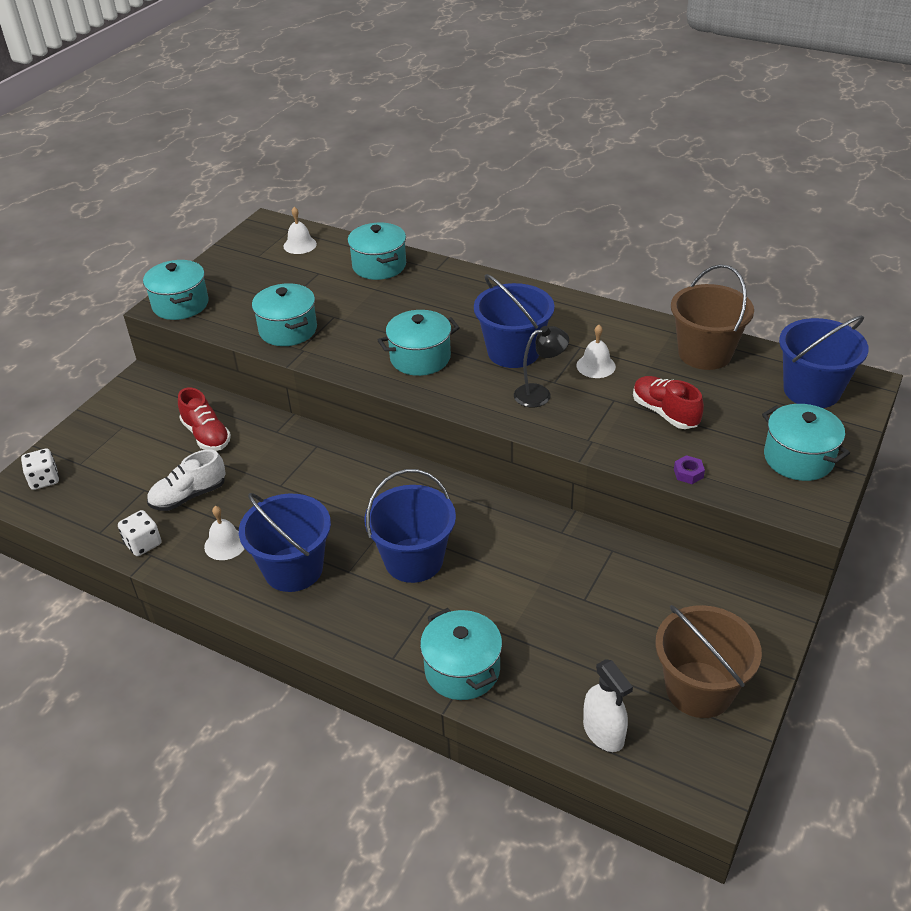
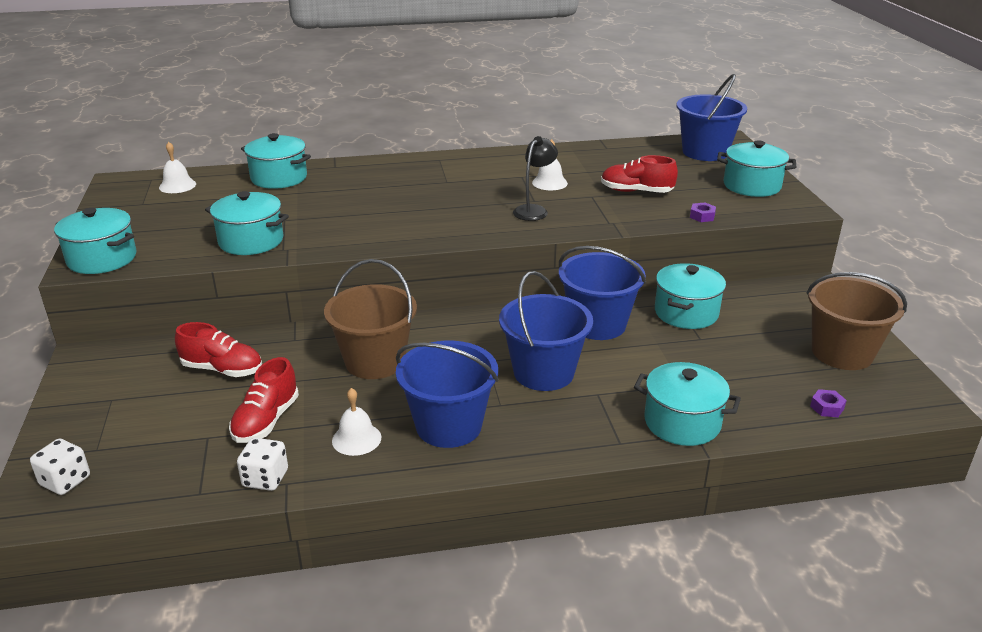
camera: 40 degrees left, 10 degrees down
white shoe [147,449,226,511] -> red shoe [229,357,299,443]
turquoise pot [378,310,460,376] -> turquoise pot moved to [655,263,726,329]
blue bucket [474,274,555,368] -> blue bucket moved to [559,246,646,340]
white spray bottle [583,659,633,752] -> purple nut [810,389,847,418]
brown bucket [671,264,754,370] -> brown bucket moved to [324,259,417,379]

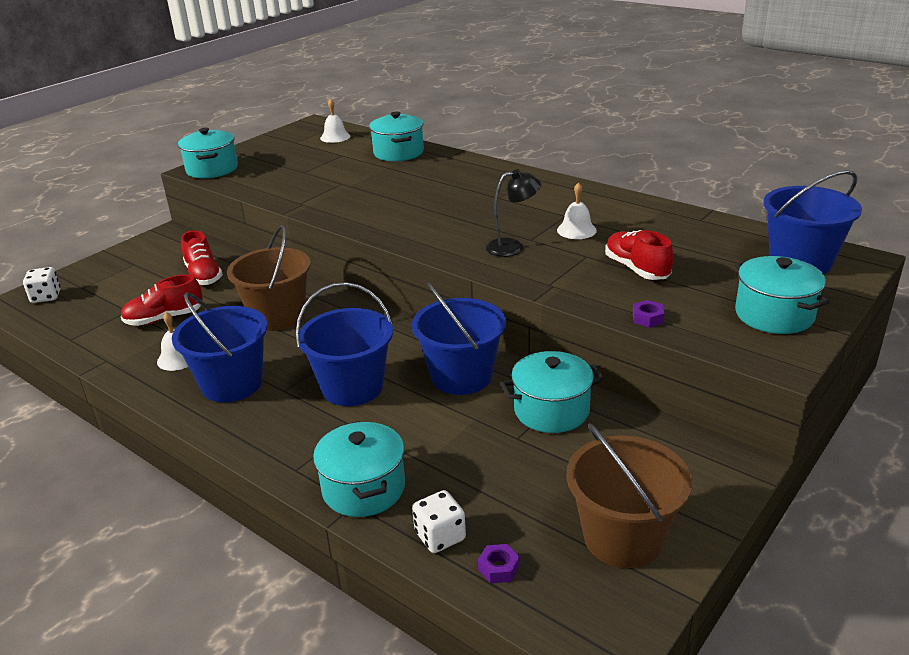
camera: 50 degrees right, 0 degrees up
turquoise pot [205,191,289,255] -> none
white dice [237,438,288,491] -> white dice moved to [412,490,466,553]

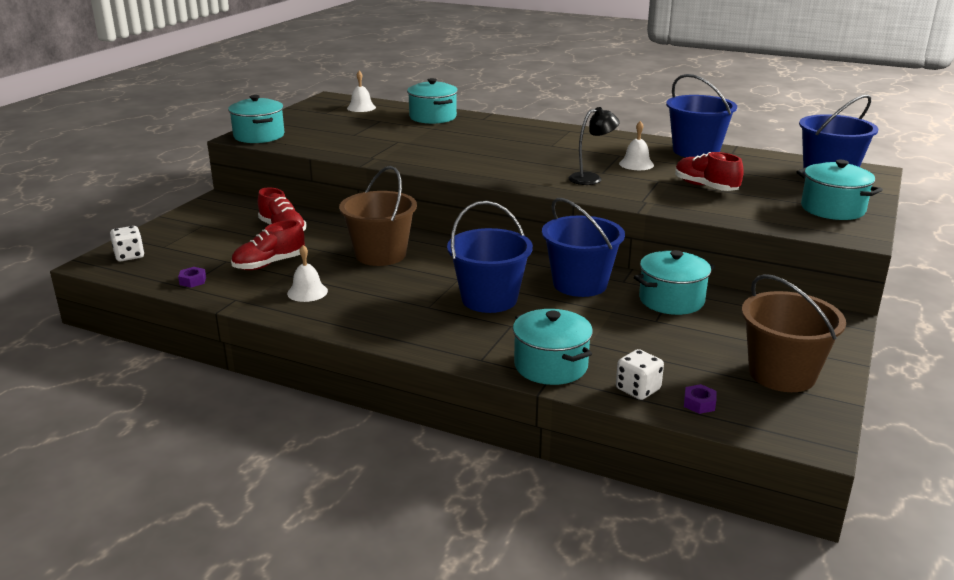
camera: 15 degrees left, 5 degrees down
blue bucket [172,292,268,402] -> blue bucket moved to [666,74,737,157]
purple nut [633,300,664,328] -> purple nut moved to [178,267,206,288]

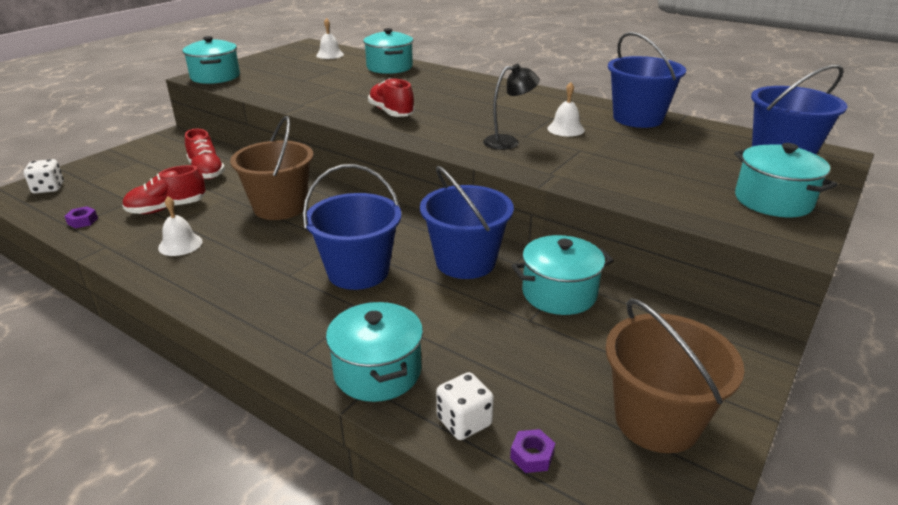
camera: 10 degrees right, 5 degrees up
red shoe [675,152,744,191] -> red shoe moved to [368,78,415,117]

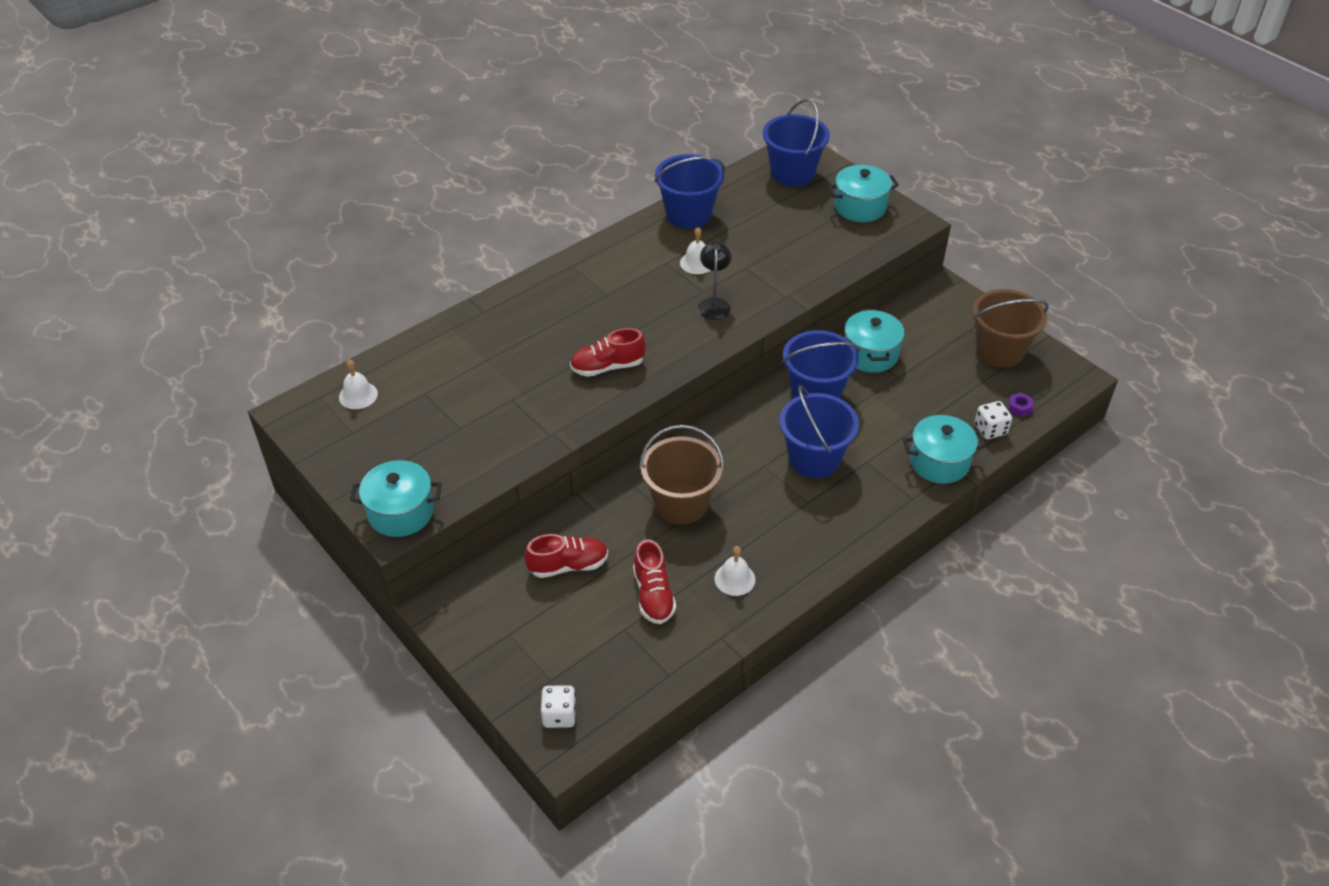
camera: 75 degrees left, 15 degrees up
purple nut [65,206,98,228] -> none
turquoise pot [363,28,413,74] -> none

